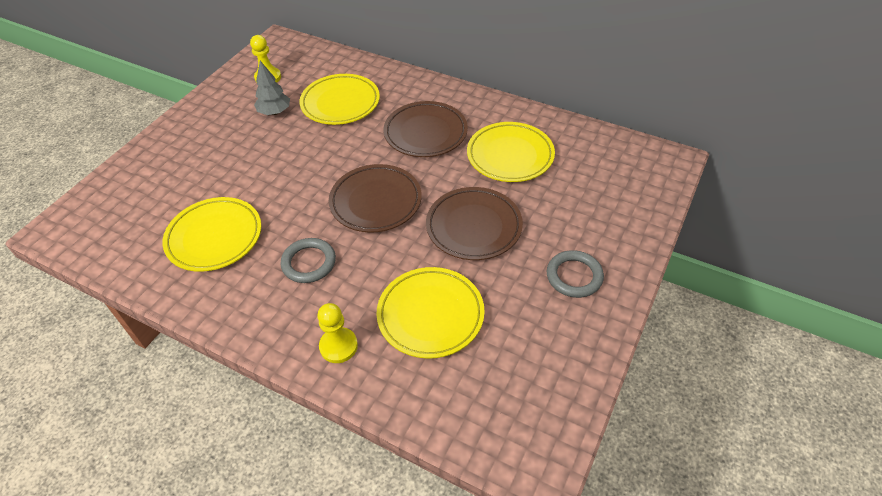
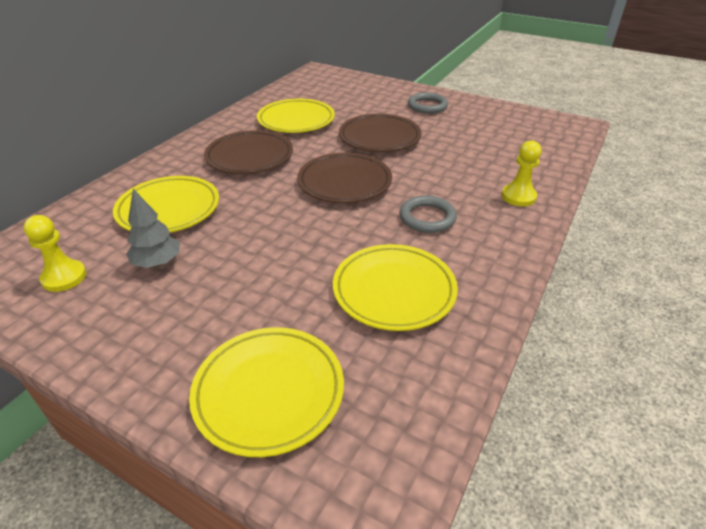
camera: 90 degrees left, 10 degrees down
yellow plate [376,267,485,359] -> yellow plate moved to [189,327,344,457]

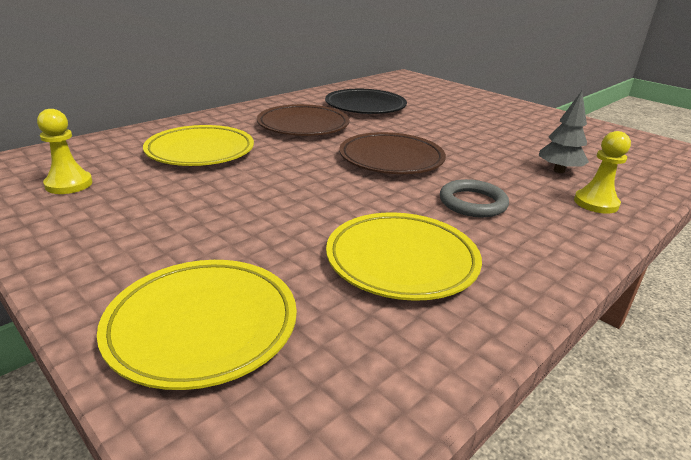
camera: 15 degrees right, 10 degrees down
grey tree [126,189,180,268] -> grey tree moved to [538,91,589,173]
yellow plate [257,99,335,133] -> black plate [325,89,407,114]
brown plate [339,114,422,152] -> none
grey ring [408,92,448,114] -> none

